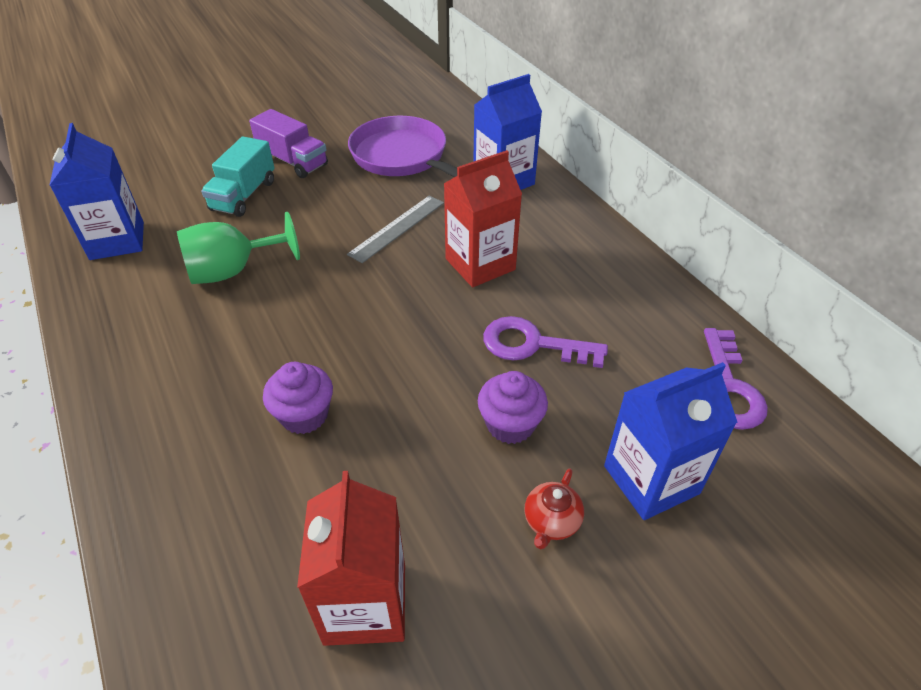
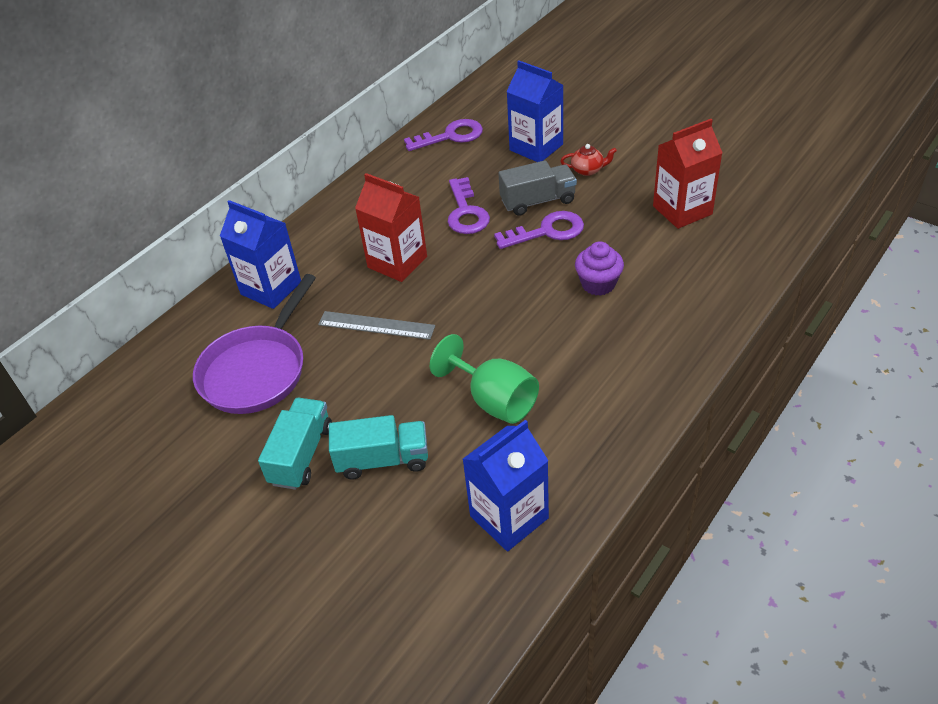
camera: 110 degrees left, 0 degrees up
purple truck [249,109,328,178] -> turquoise truck [258,398,332,490]
purple cupcake [478,371,548,444] -> grey truck [498,160,577,216]
none -> purple key [494,211,584,249]

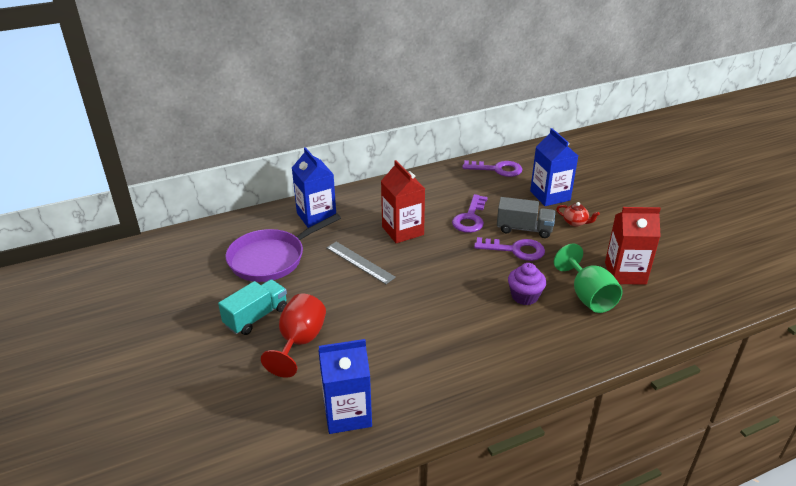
camera: 25 degrees right, 10 degrees down
turquoise truck [329,415,428,480] -> red goblet [261,294,326,378]
green goblet [430,334,539,424] -> green goblet moved to [554,244,623,313]

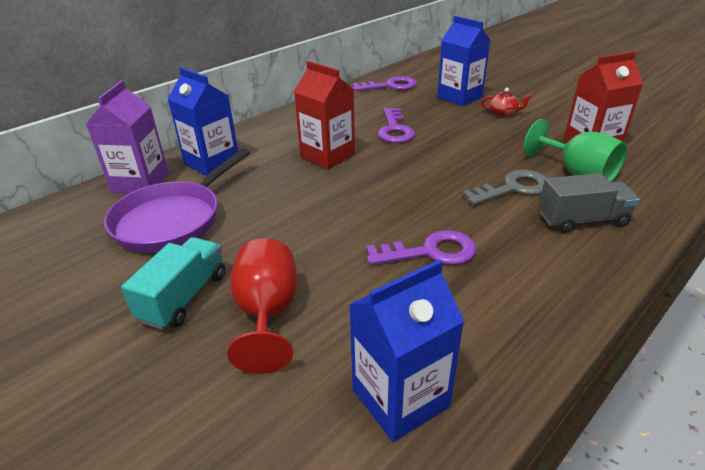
camera: 20 degrees left, 0 degrees up
grey ruler [326,242,396,284] -> none
purple key [474,237,545,261] -> purple key moved to [366,230,476,265]
grey truck [497,197,555,238] -> grey truck moved to [539,173,640,233]
purple cupcake [508,263,546,305] -> grey key [462,170,547,205]
none -> purple carton [86,80,169,194]

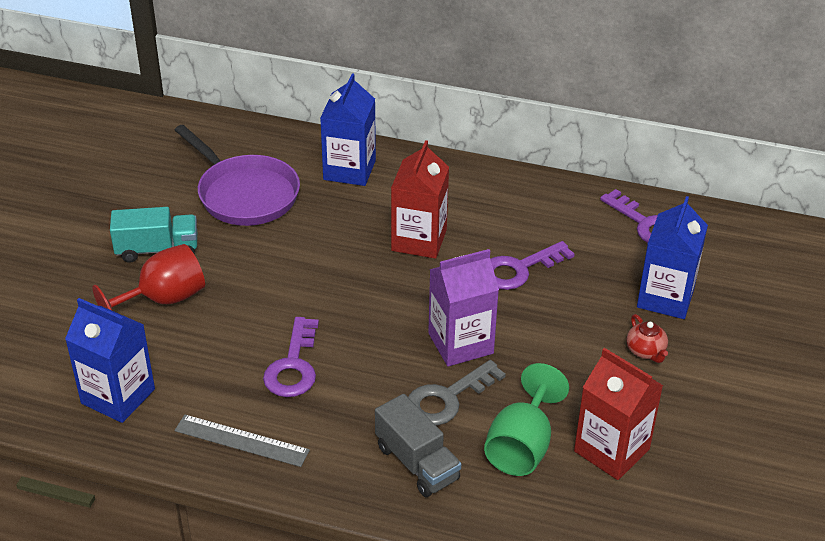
camera: 60 degrees right, 5 degrees up
purple carton [86,80,169,194] -> purple carton moved to [428,249,499,366]
purple pan [104,148,250,253] -> purple pan turned 135 degrees counterclockwise [175,125,300,226]
purple key [366,230,476,265] -> purple key turned 45 degrees clockwise [263,317,319,397]
grey key [462,170,547,205] -> grey key turned 105 degrees clockwise [408,360,506,425]
none -> grey ruler [174,415,310,467]

